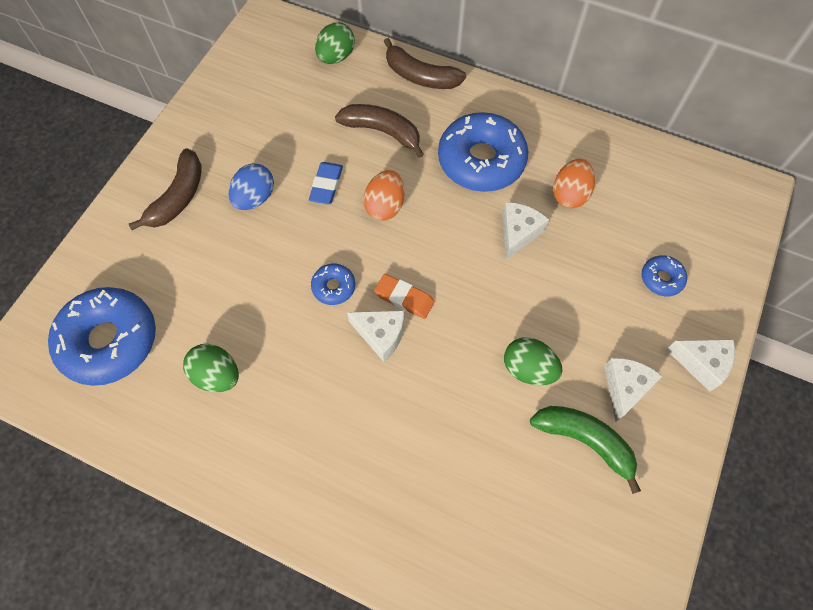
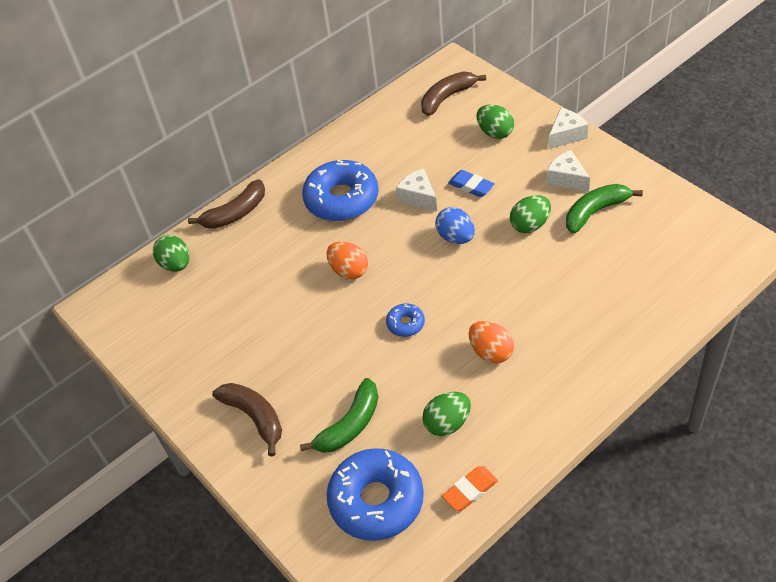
camera: 60 degrees left, 15 degrees down
blue egg [229,163,274,210] -> blue egg moved to [435,207,475,244]
blue eraser [309,162,343,204] -> blue eraser moved to [448,170,495,197]
brown banana [335,104,424,158] -> brown banana moved to [421,72,486,116]
white cheese [347,310,404,362] -> none
orange eraser [374,274,435,319] -> orange eraser moved to [442,466,498,511]
orange egg [553,159,595,208] -> orange egg moved to [469,321,514,364]
blue donut [642,255,687,296] -> green egg [476,104,514,139]
none -> green banana [300,378,378,453]

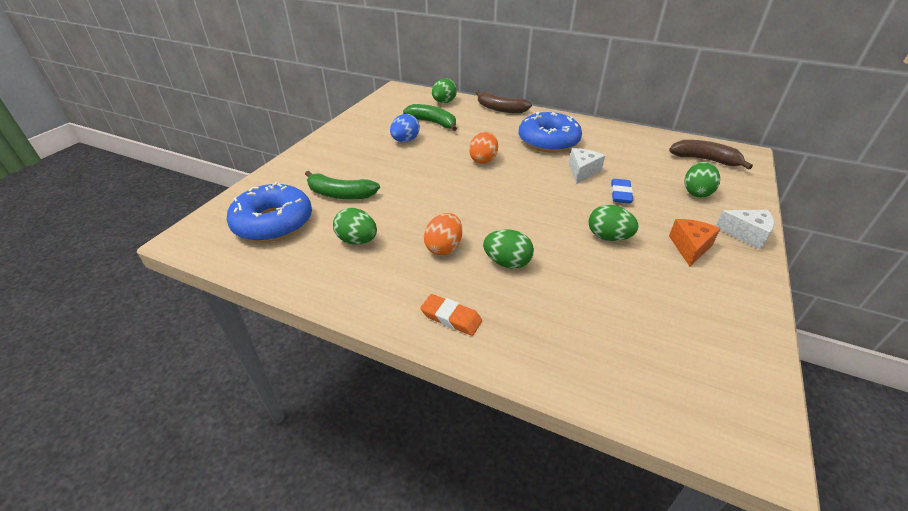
camera: 60 degrees right, 10 degrees down
brown banana [212,383,282,457] -> none
blue donut [386,303,425,337] -> none
blue egg [435,207,475,244] -> blue egg moved to [390,114,420,142]
orange eraser [442,466,498,511] -> orange eraser moved to [420,294,482,336]
white cheese [546,150,590,192] -> orange cheese [669,219,720,267]
green banana [566,184,643,233] -> green banana moved to [403,104,457,131]
none -> green egg [483,229,534,269]

